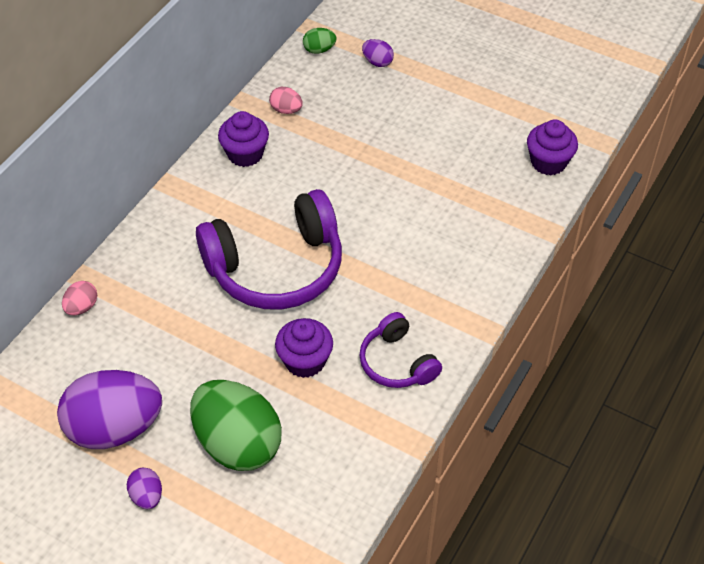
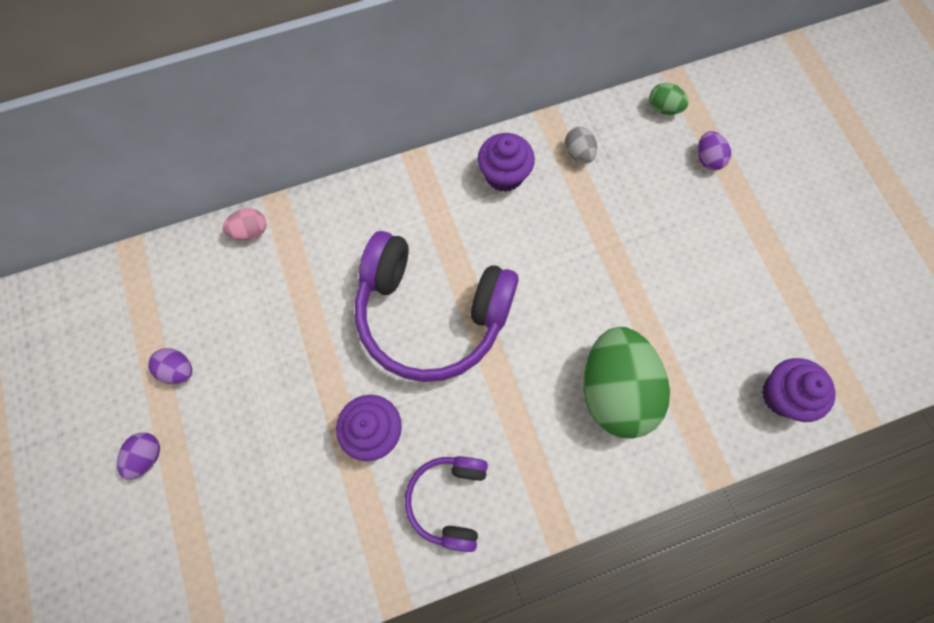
camera: 40 degrees right, 20 degrees up
purple egg [57,370,162,449] -> purple egg [148,348,192,384], size x0.43
green egg [190,380,282,471] -> green egg moved to [583,327,670,439]
pink egg [269,87,303,114] -> grey egg [565,127,597,164]

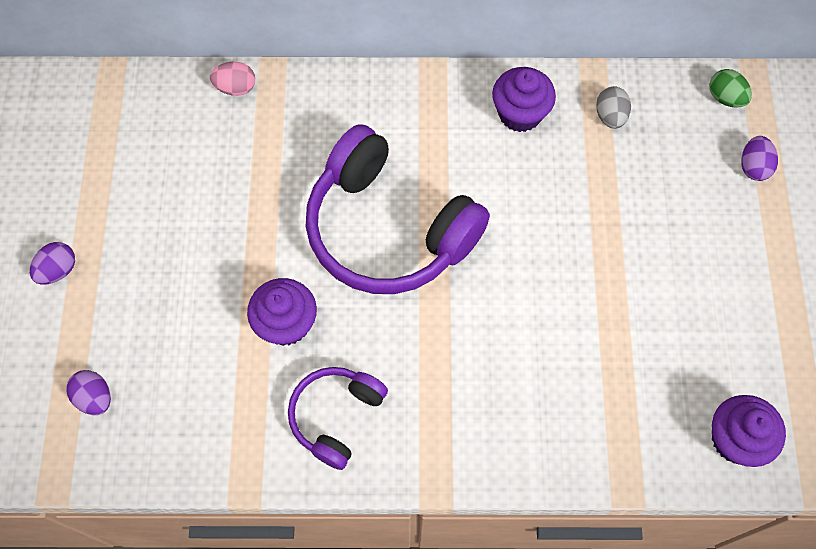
camera: 20 degrees right, 5 degrees down
purple egg [148,348,192,384] -> purple egg moved to [66,370,111,415]
green egg [583,327,670,439] -> none

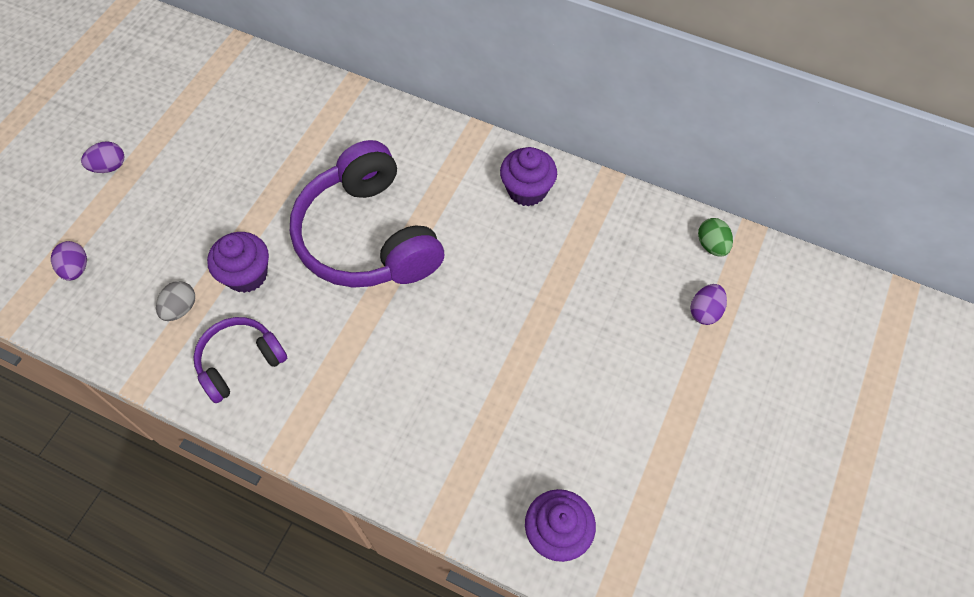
camera: 25 degrees right, 5 degrees down
pink egg [210,62,255,96] -> none
grey egg [596,86,631,129] -> grey egg moved to [156,281,195,321]

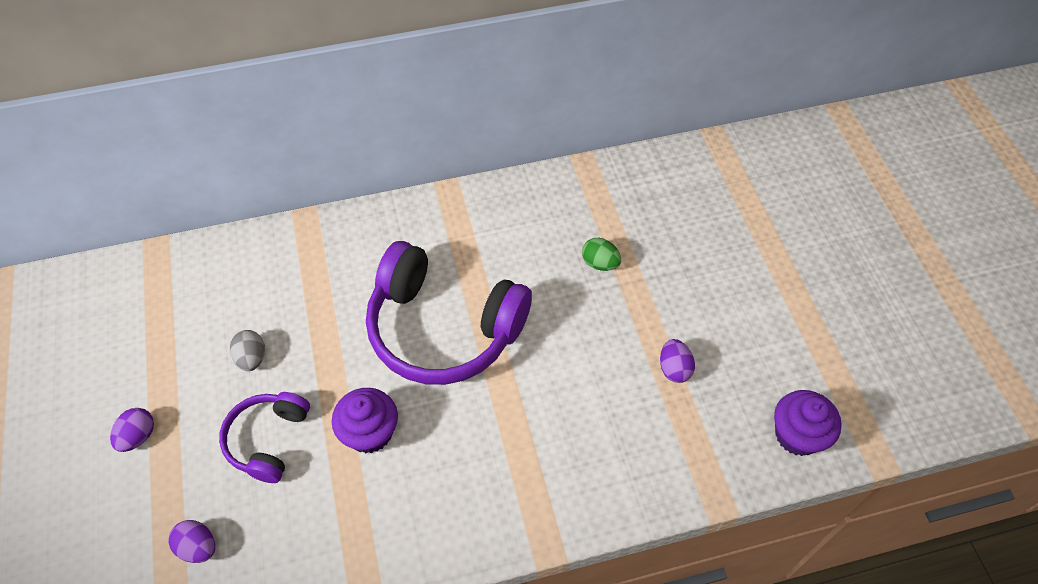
camera: 40 degrees left, 5 degrees down
grey egg [156,281,195,321] -> grey egg moved to [230,330,265,371]
purple headphones [194,317,287,403] -> purple headphones moved to [219,392,310,483]
purple cupcake [500,147,557,206] -> none
purple egg [690,284,727,325] -> purple egg moved to [660,339,695,383]
green egg [698,218,733,257] -> green egg moved to [582,238,621,271]

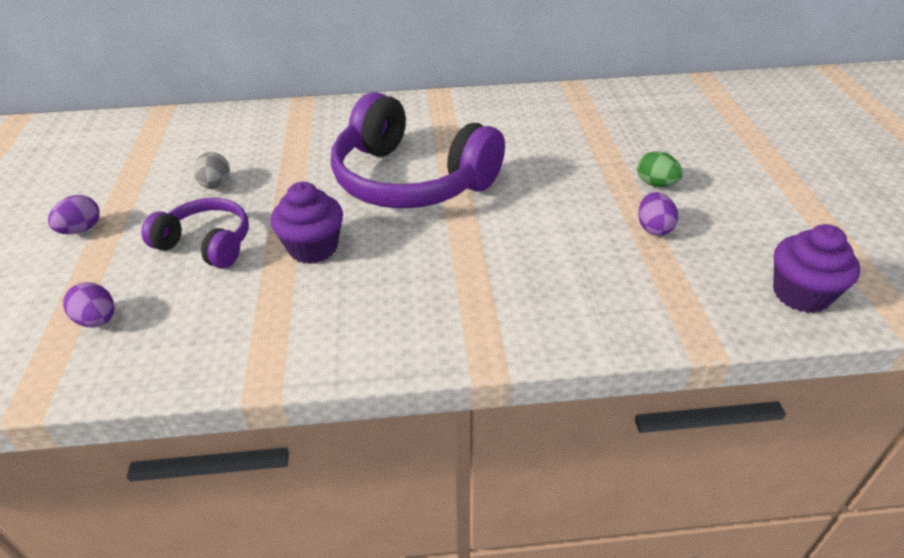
camera: 10 degrees right, 15 degrees down
purple headphones [219,392,310,483] -> purple headphones turned 90 degrees clockwise [141,198,249,269]
green egg [582,238,621,271] -> green egg moved to [637,151,683,187]

